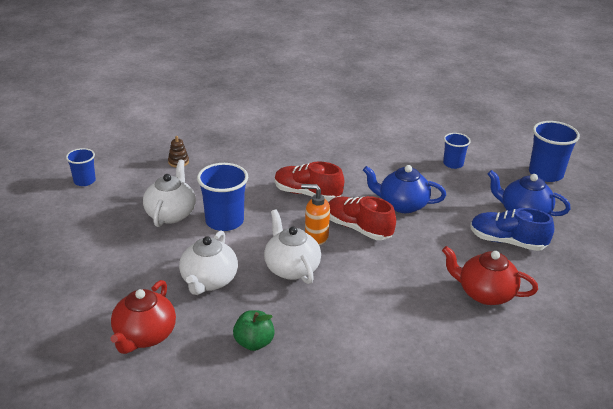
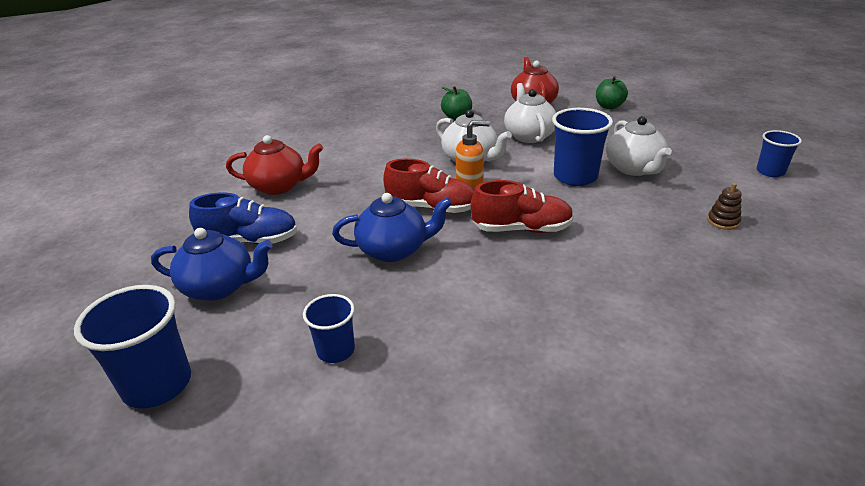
camera: 160 degrees right, 0 degrees up
none -> green apple [596,76,628,109]

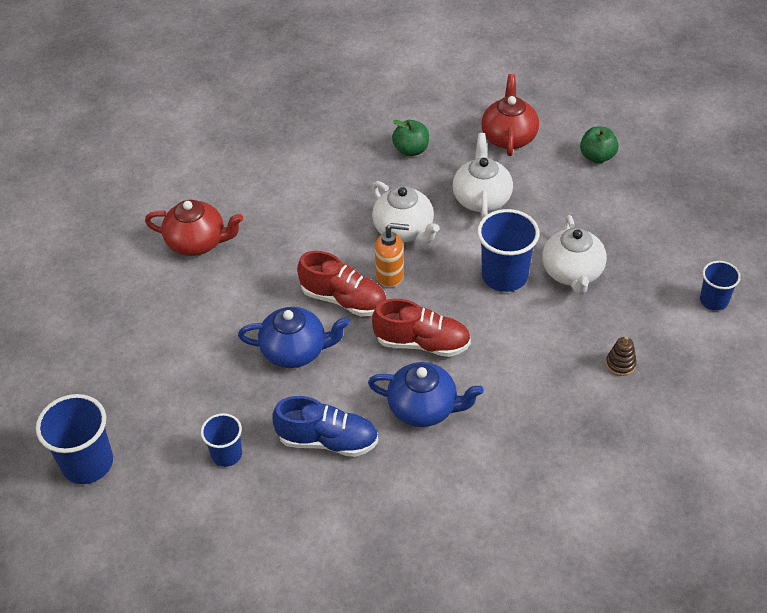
camera: 10 degrees right, 15 degrees up
blue teapot [151,228,272,301] -> blue teapot moved to [368,362,484,427]
blue shoe [189,193,297,244] -> blue shoe moved to [272,396,378,457]

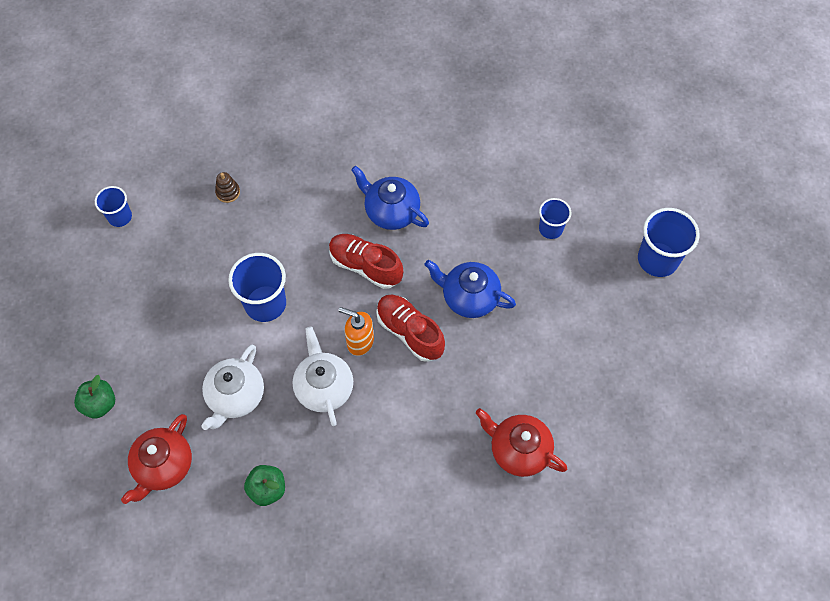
camera: 160 degrees left, 15 degrees up
blue shoe [272,396,378,457] -> none
white teapot [542,215,607,294] -> none

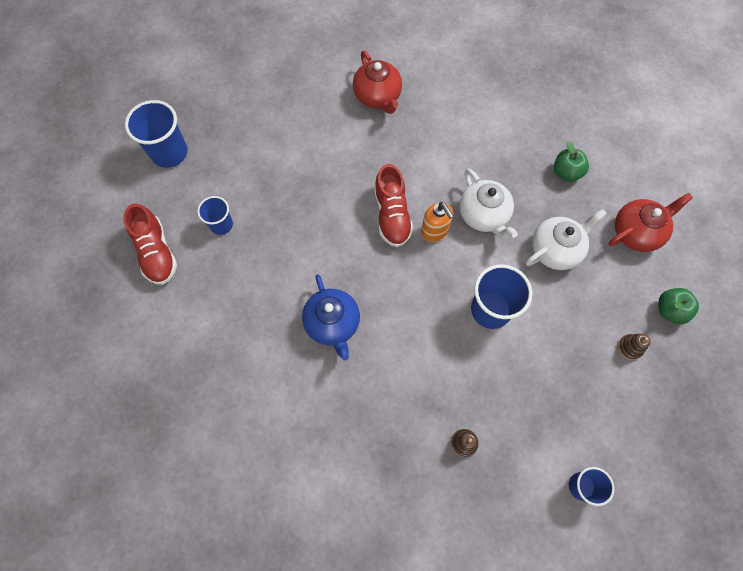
camera: 145 degrees left, 5 degrees up
white teapot [292,326,353,426] -> white teapot turned 45 degrees counterclockwise [459,169,518,240]
red shoe [329,234,403,289] -> red shoe moved to [124,203,177,285]
blue teapot [425,260,516,318] -> none
none -> brown stacking toy [618,334,651,360]

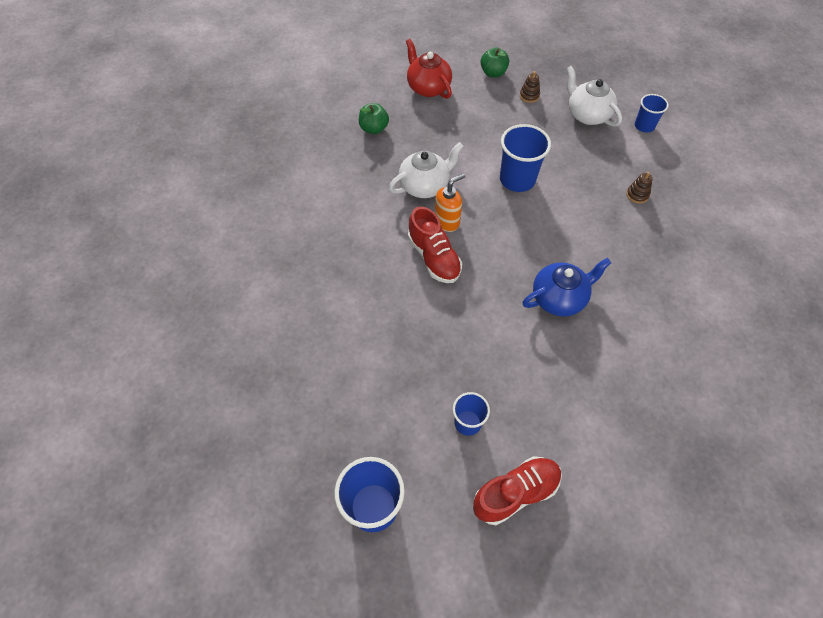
camera: 95 degrees left, 10 degrees down
red teapot [353,51,402,114] -> none
red shoe [374,164,413,247] -> red shoe turned 75 degrees clockwise [408,206,462,283]
white teapot [526,209,607,270] -> white teapot moved to [566,66,622,127]

